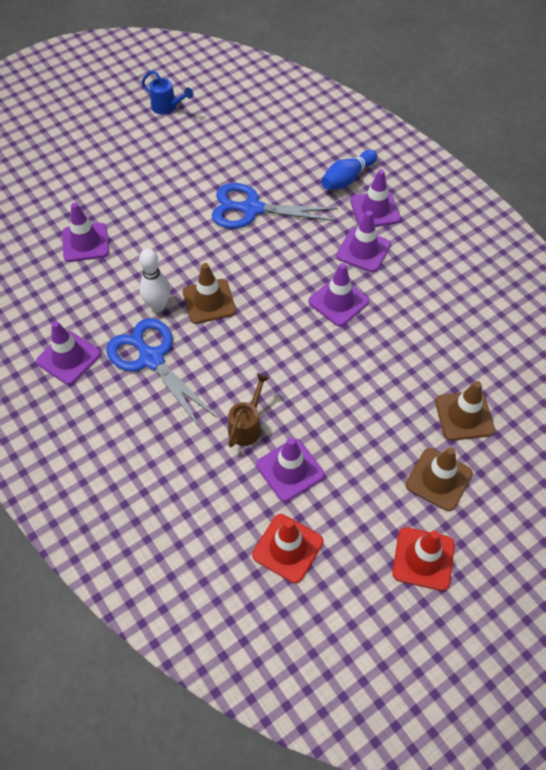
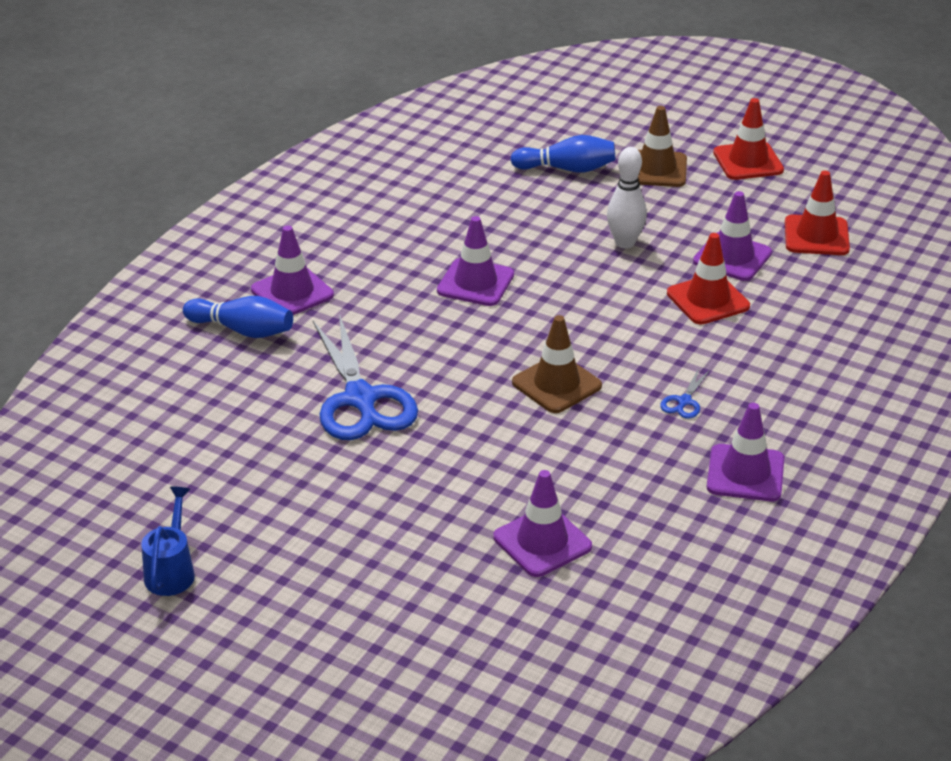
camera: 115 degrees left, 20 degrees down
blue scissors [106,318,217,428] -> blue scissors [660,368,710,419], size x0.41
white bowling pin [139,249,170,312] -> white bowling pin moved to [607,147,647,248]
brown watering can [228,373,269,448] -> red traffic cone [667,233,750,325]
purple traffic cone [336,211,391,272] -> none
brown traffic cone [435,381,495,441] -> blue bowling pin [510,135,615,173]

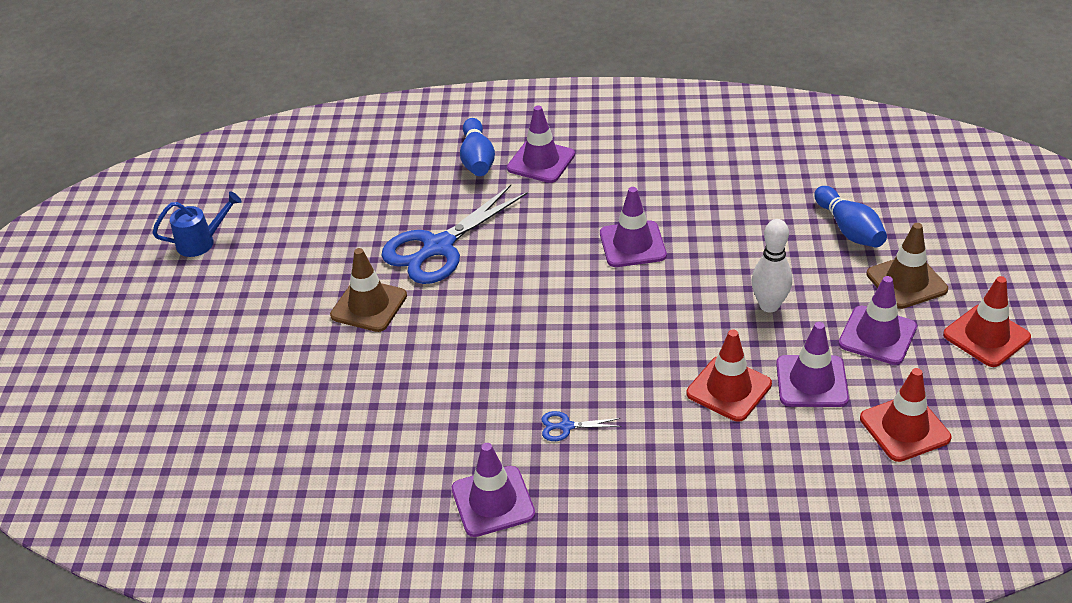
camera: 65 degrees right, 5 degrees up
purple traffic cone [493,470,592,577] -> purple traffic cone moved to [839,276,917,365]
brown traffic cone [512,315,602,413] -> brown traffic cone moved to [330,248,407,332]

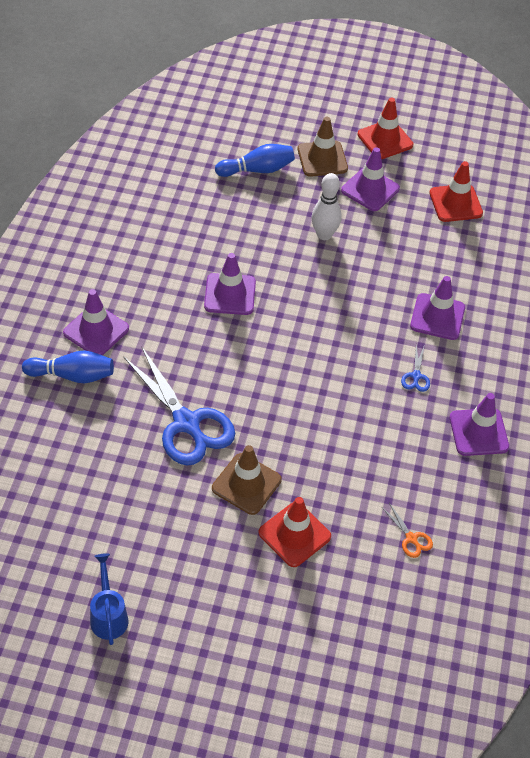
camera: 85 degrees left, 10 degrees up
red traffic cone [686,329,772,422] -> red traffic cone moved to [258,497,331,567]
purple traffic cone [776,322,849,407] -> purple traffic cone moved to [410,276,465,340]
none -> orange scissors [382,503,433,558]

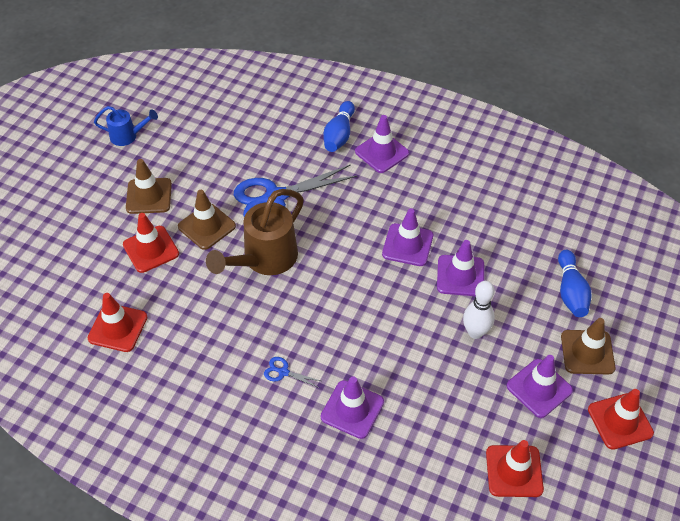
camera: 105 degrees right, 0 degrees up
orange scissors [382,503,433,558] -> red traffic cone [87,293,147,352]
purple traffic cone [450,393,509,456] -> purple traffic cone moved to [437,240,484,296]
none -> brown traffic cone [126,159,172,214]
none -> brown watering can [206,189,304,275]

